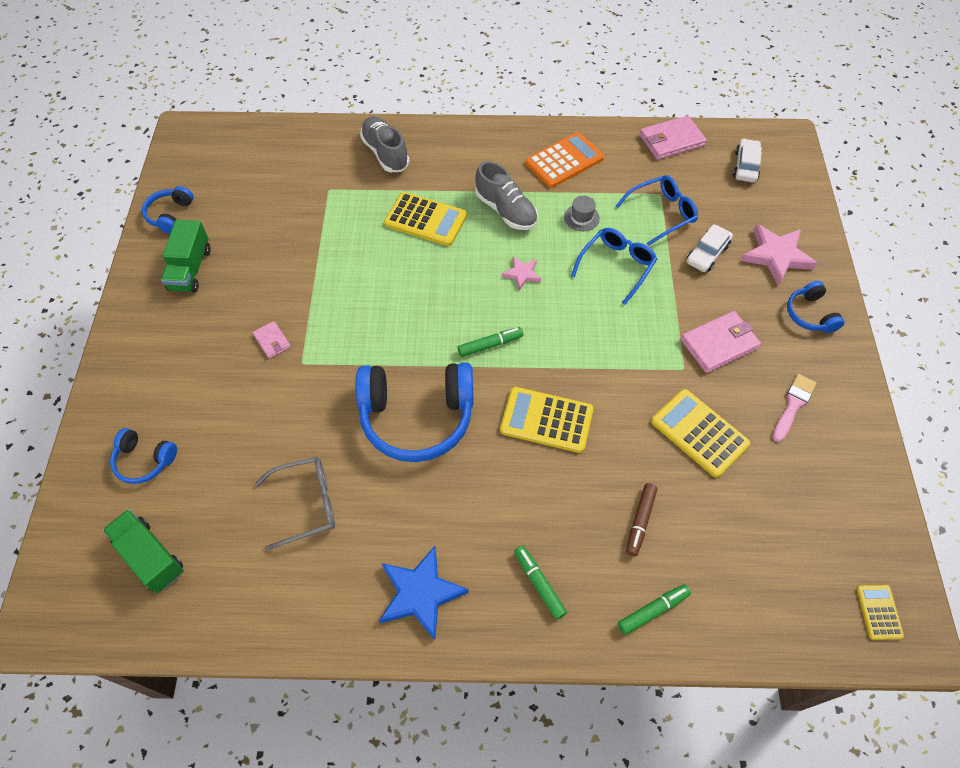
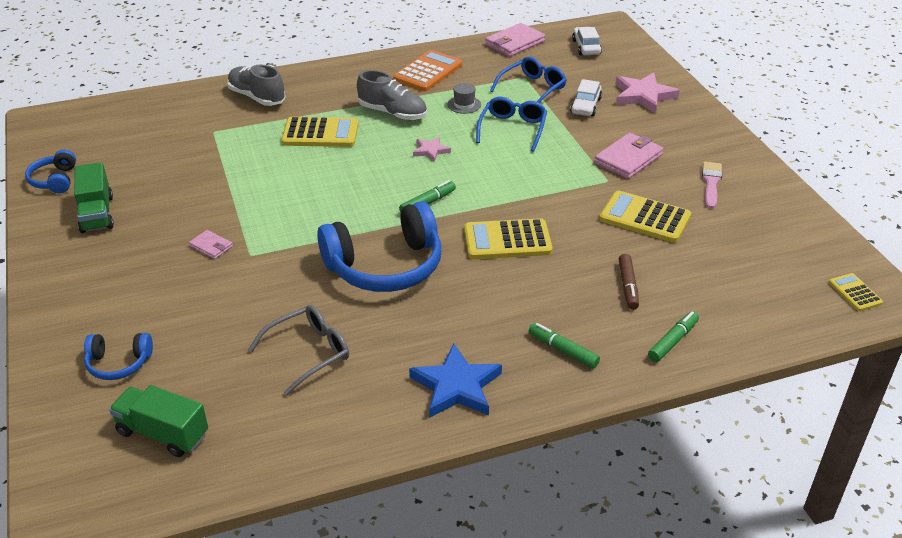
camera: 20 degrees left, 20 degrees down
blue headphones [787,281,845,333] -> none

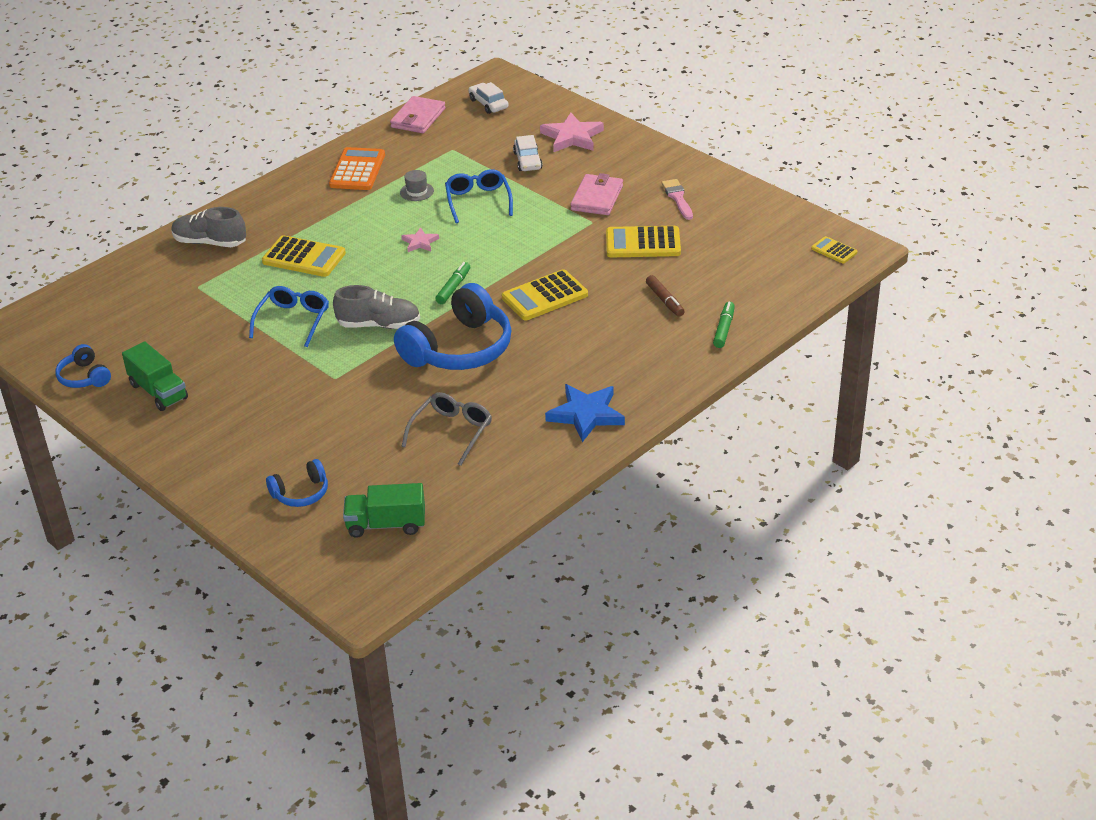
camera: 25 degrees left, 0 degrees up
pink wallet [189,230,233,259] -> none
yellow calculator [281,117,359,147] -> yellow calculator turned 45 degrees clockwise [262,235,346,277]
grey shoe [357,70,427,120] -> grey shoe moved to [333,285,420,329]
blue glasses [490,57,567,103] -> blue glasses moved to [249,286,329,347]
green marker [529,323,600,368] -> none

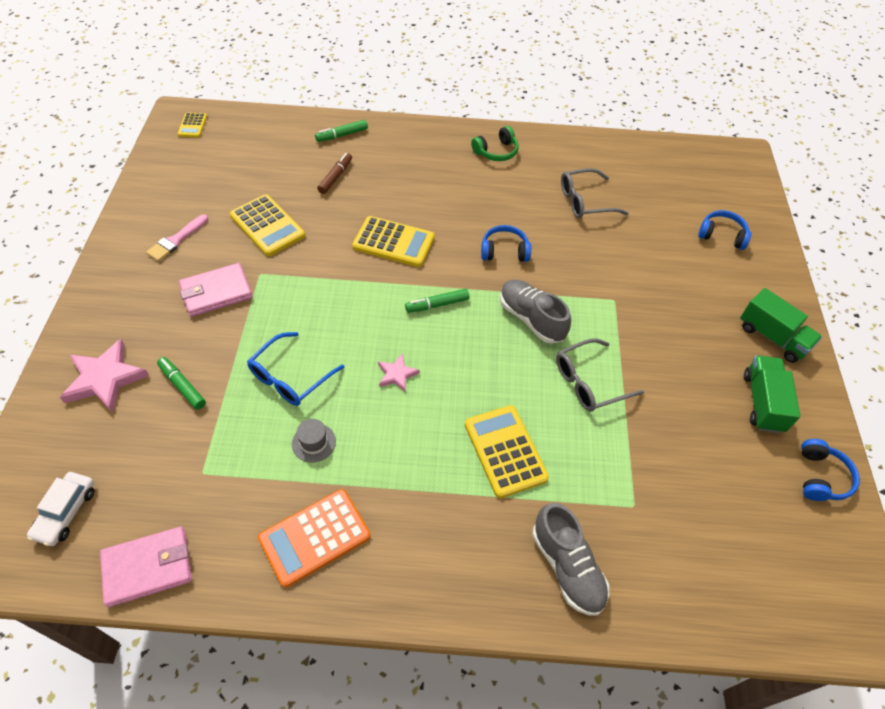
camera: 135 degrees left, 15 degrees up
blue glasses [249,286,329,347] -> grey glasses [556,338,644,412]
green truck [343,483,425,538] -> green truck moved to [740,288,822,363]
blue headphones [394,283,511,370] -> blue headphones [481,225,531,262], size x0.49
white car [513,135,543,171] -> green marker [157,357,206,410]
blue star [545,384,625,442] -> green headphones [471,126,519,161]

